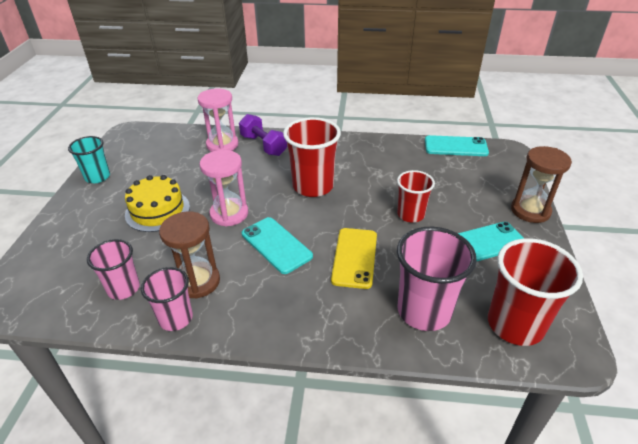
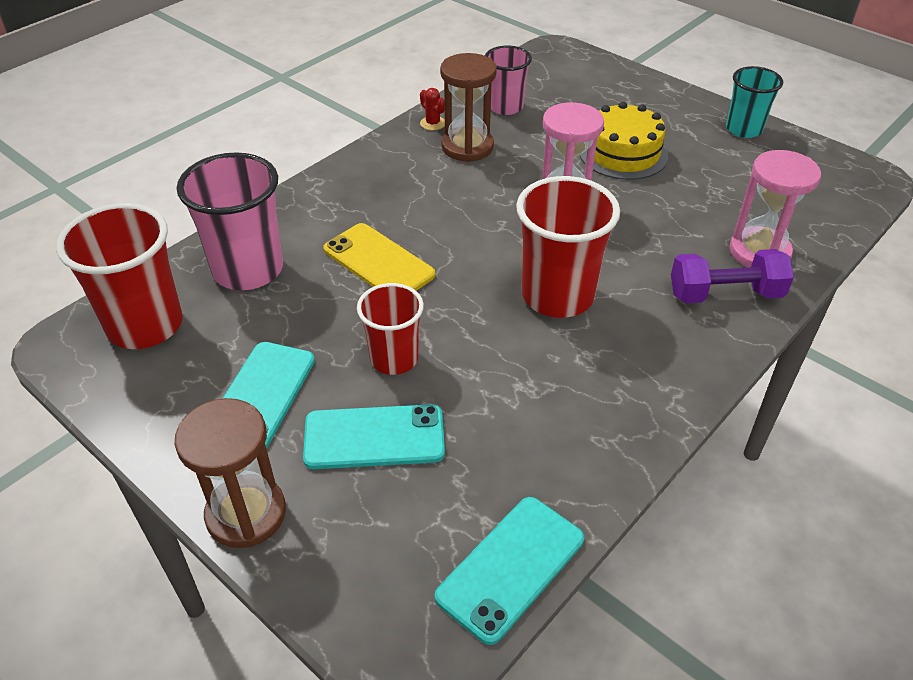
camera: 125 degrees right, 5 degrees up
pink cup [141,267,193,331] -> red cactus [420,88,445,130]
turquoise phone [242,217,313,274] -> turquoise phone moved to [303,404,445,469]

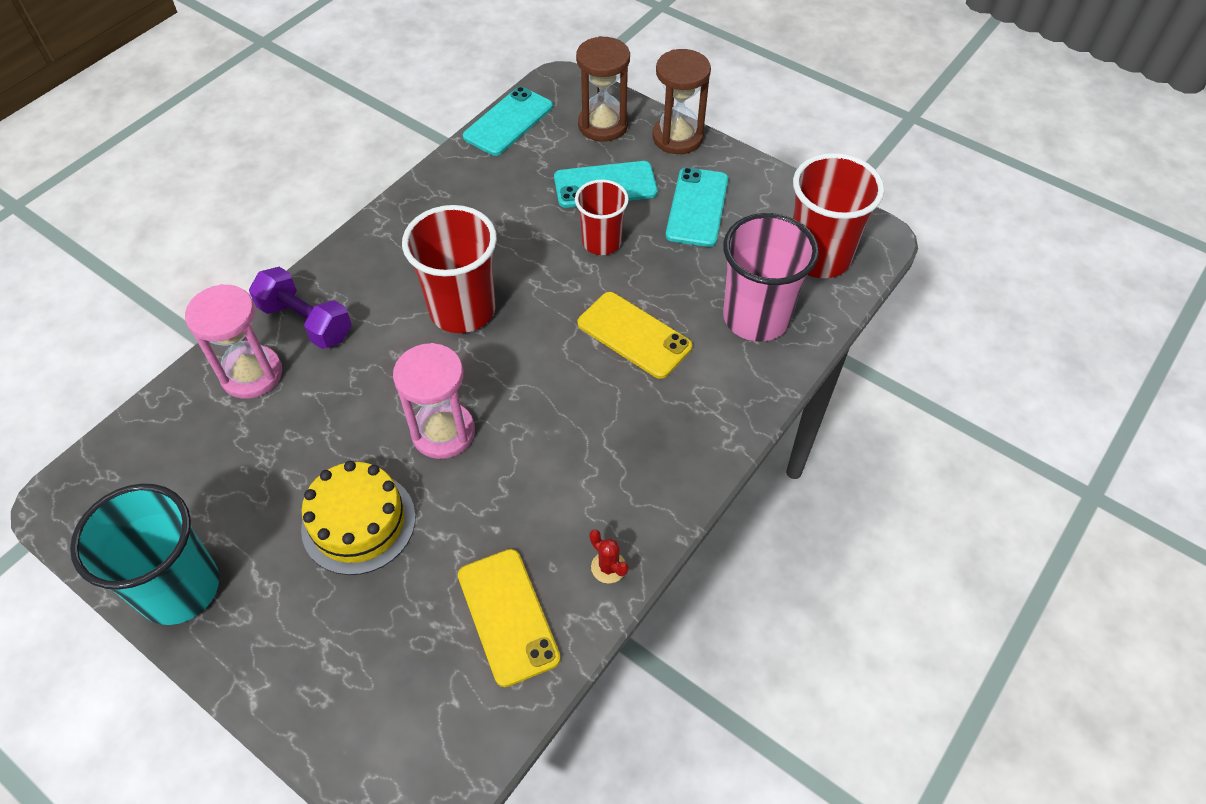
camera: 175 degrees right, 10 degrees up
brown hourglass [440,53,497,162] -> brown hourglass moved to [576,36,630,142]
pink cup [485,46,532,115] -> yellow phone [458,549,561,687]
purple dumbbell [671,249,794,303] -> purple dumbbell turned 45 degrees clockwise [249,267,352,349]
turquoise cup [726,66,783,138] -> turquoise cup [70,483,219,625], size x1.61

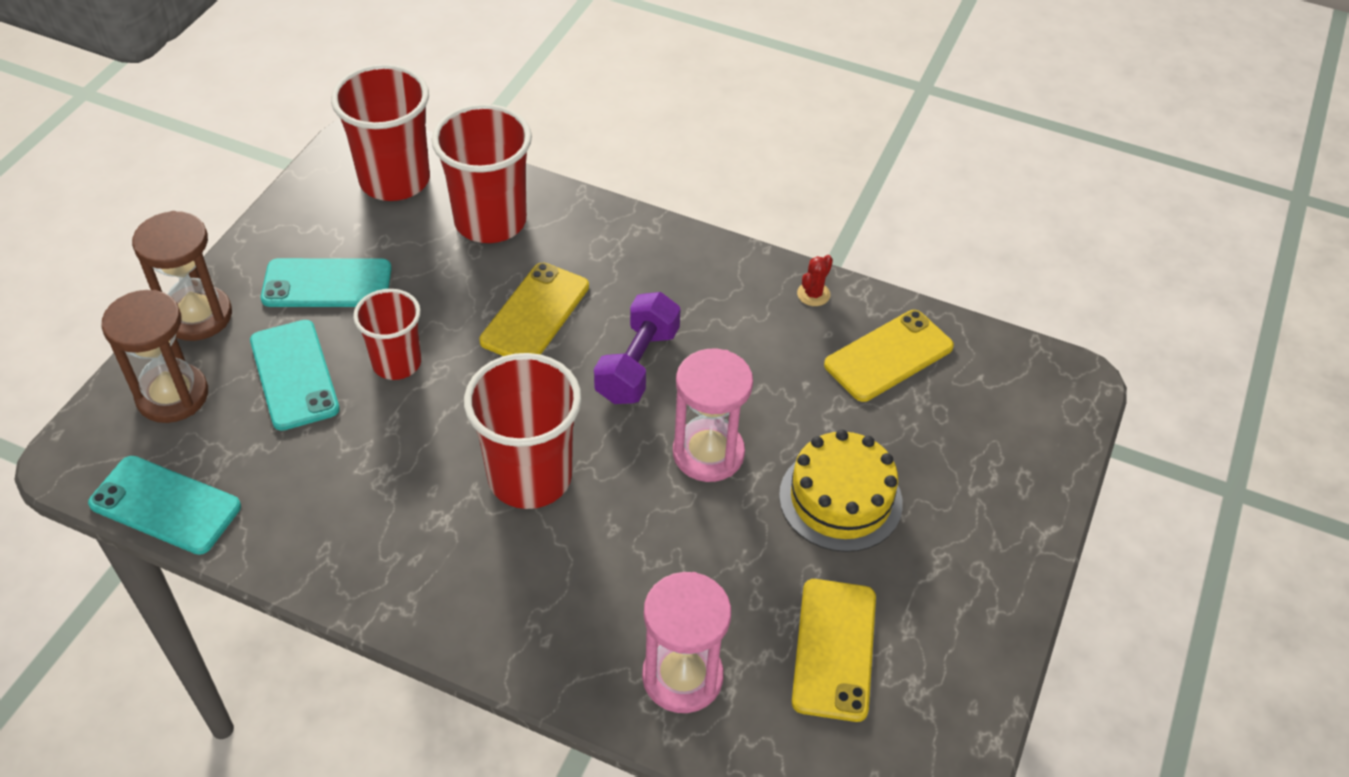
camera: 105 degrees left, 5 degrees down
turquoise cup [70,483,219,625] -> none
purple dumbbell [249,267,352,349] -> purple dumbbell moved to [594,292,681,404]
pink cup [723,213,819,342] -> red cup [432,104,532,243]
none -> yellow phone [791,579,876,722]

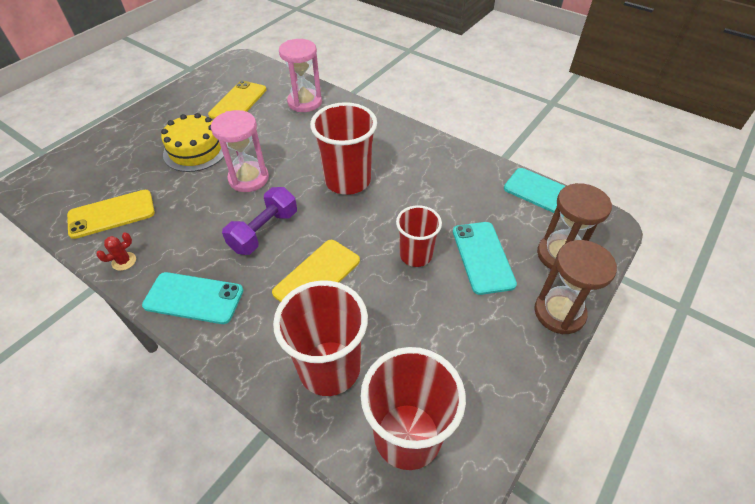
camera: 165 degrees left, 0 degrees up
turquoise phone [261,258,392,307] -> turquoise phone moved to [142,272,243,324]

